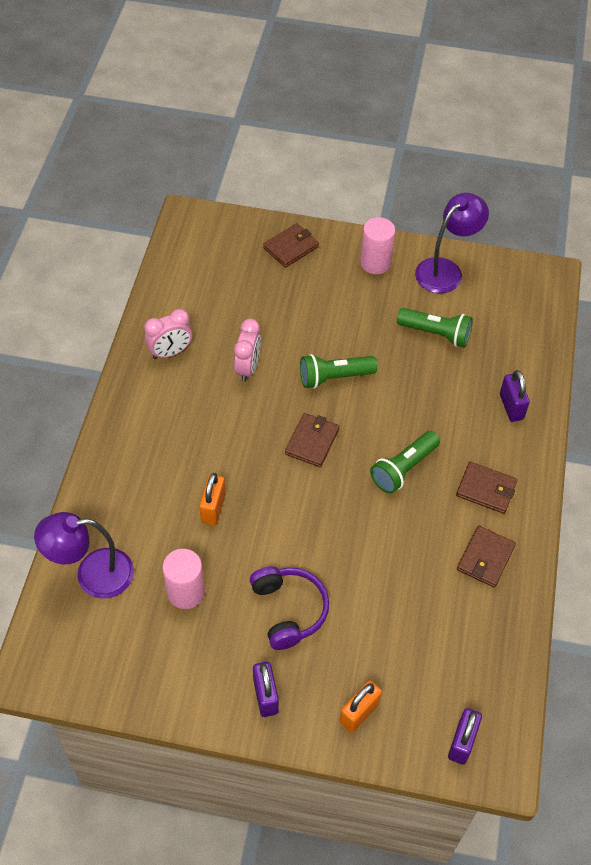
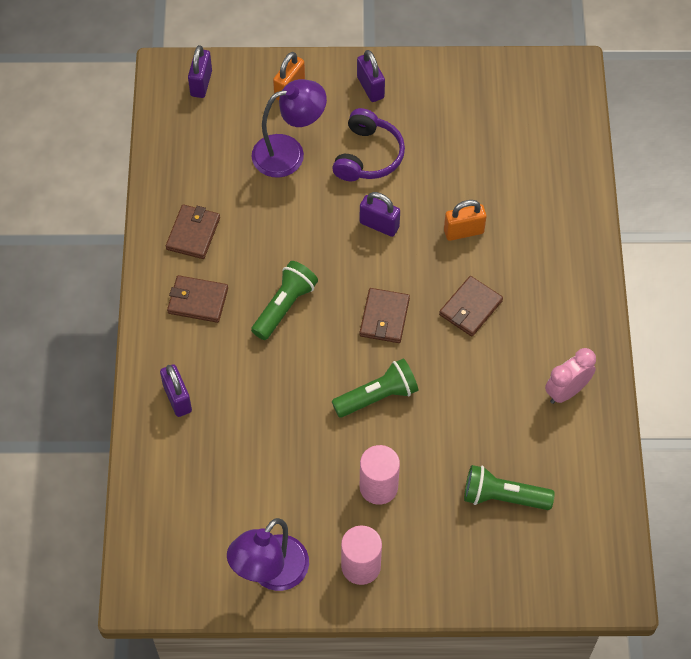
camera: 170 degrees right, 5 degrees up
purple lamp [34,512,134,598] -> purple lamp moved to [252,79,327,178]
pink cylinder [163,549,205,609] -> pink cylinder moved to [360,445,400,505]
orange padlock [199,473,226,525] -> orange padlock turned 75 degrees clockwise [444,200,487,241]
pink clock [234,318,261,382] -> none
purple headphones [250,566,329,650] -> purple headphones turned 135 degrees counterclockwise [332,108,405,181]
brown wallet [263,223,319,268] -> brown wallet moved to [439,276,503,336]
green flashlight [397,308,473,348] -> green flashlight moved to [464,465,555,510]
none -> purple padlock [360,192,400,237]

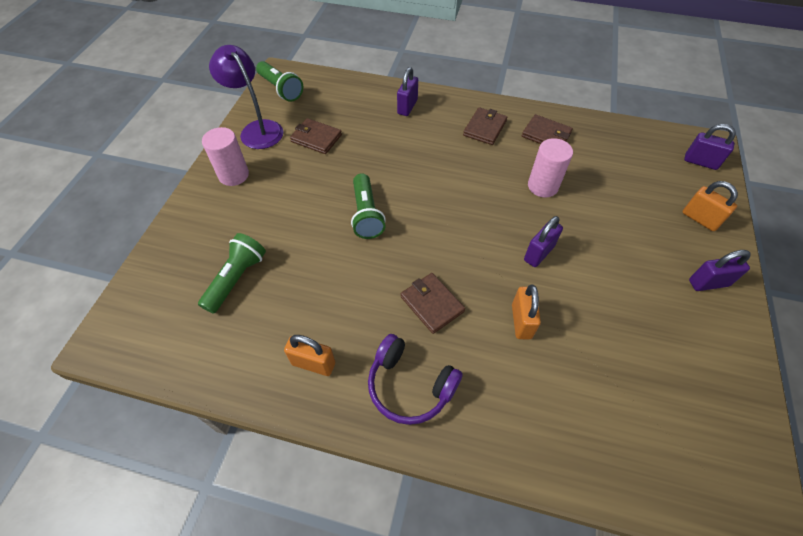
camera: 105 degrees right, 5 degrees down
purple padlock [160,364,192,417] -> purple padlock turned 60 degrees counterclockwise [397,67,418,116]
green flashlight [251,261,318,340] -> green flashlight moved to [256,61,303,102]
purple lamp [252,79,327,178] -> none
purple headphones [332,108,405,181] -> purple headphones moved to [368,334,463,425]
brown wallet [360,288,410,343] -> brown wallet moved to [290,118,342,154]
pink cylinder [360,445,400,505] -> pink cylinder moved to [528,138,573,197]
pink clock [545,348,596,404] -> orange padlock [284,335,335,376]

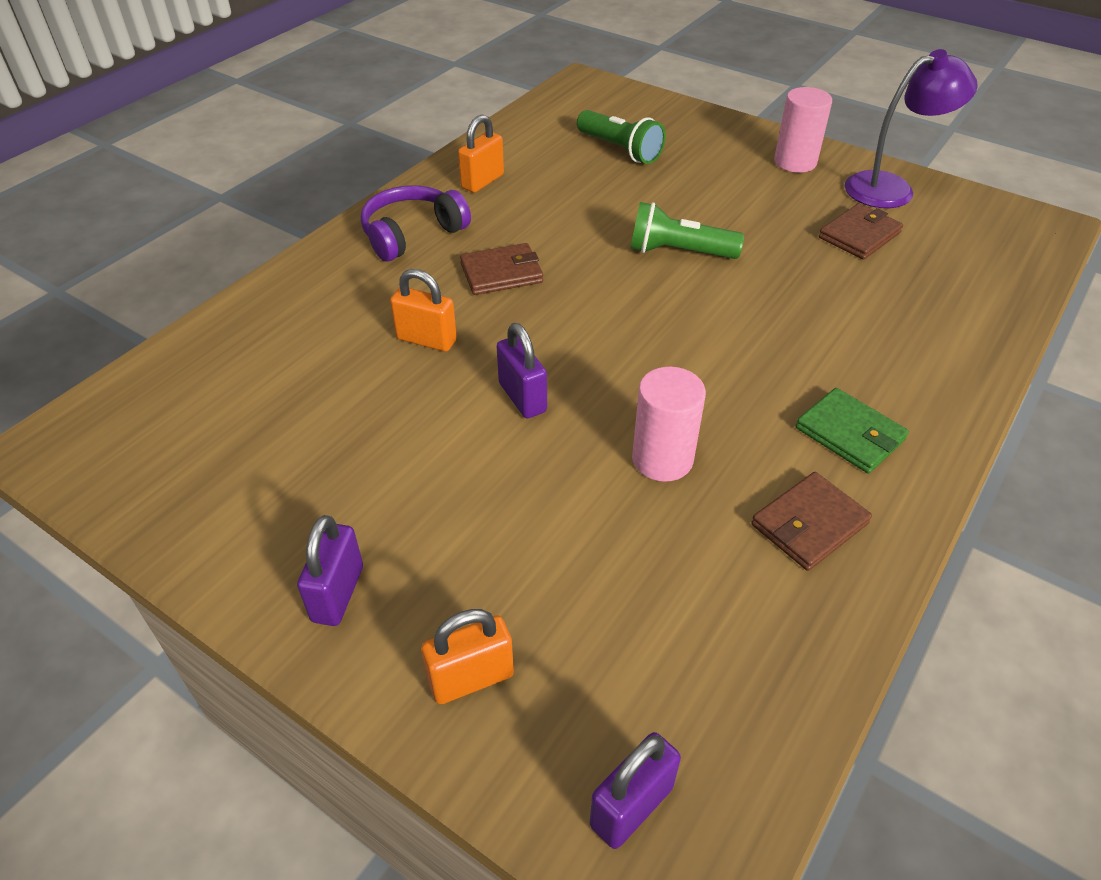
camera: 110 degrees right, 10 degrees down
green flashlight [256,61,303,102] -> none
purple padlock [397,67,418,116] -> none
brown wallet [463,107,507,145] -> green wallet [796,388,909,473]

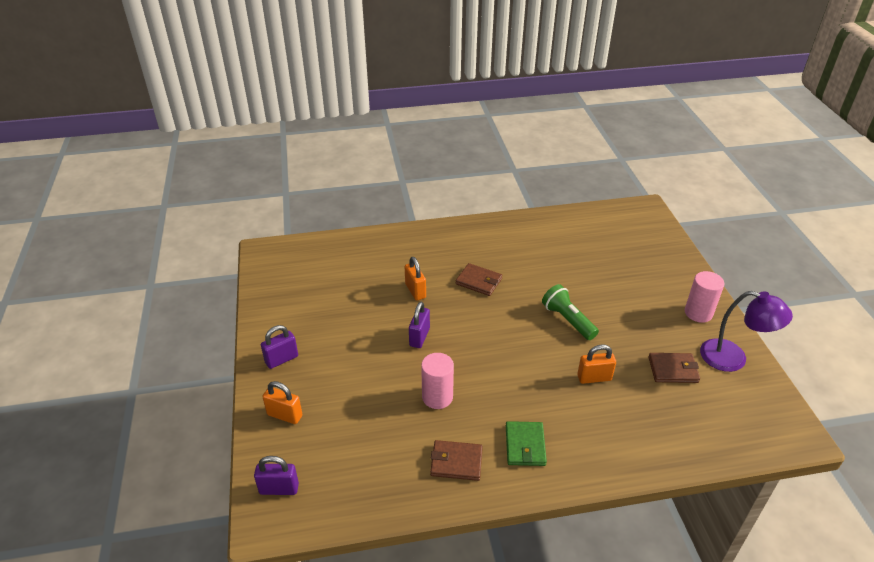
camera: 45 degrees right, 5 degrees down
purple headphones [360,185,471,262] -> none
orange padlock [458,114,504,193] -> orange padlock moved to [577,344,616,384]
green flashlight [577,110,666,164] -> none

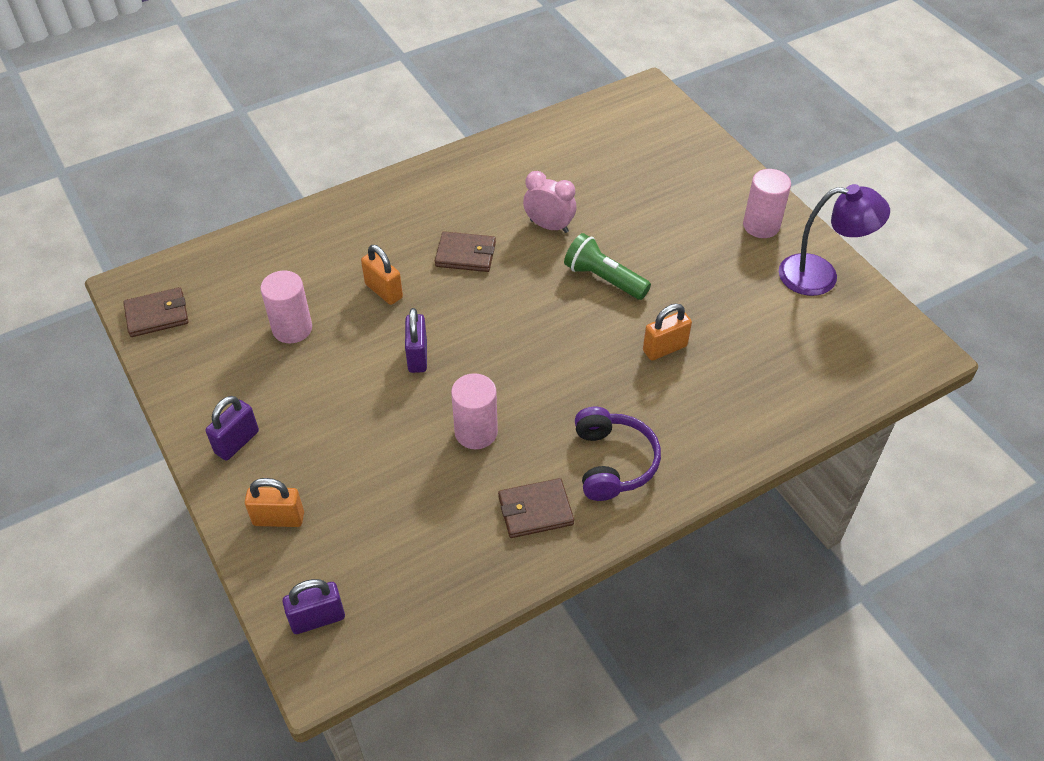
camera: 20 degrees left, 10 degrees up
green wallet [506,421,547,466] -> purple headphones [575,407,661,501]
brown wallet [649,353,700,383] -> brown wallet moved to [123,287,189,337]
none -> pink cylinder [260,271,312,343]
none -> pink clock [523,171,576,233]

